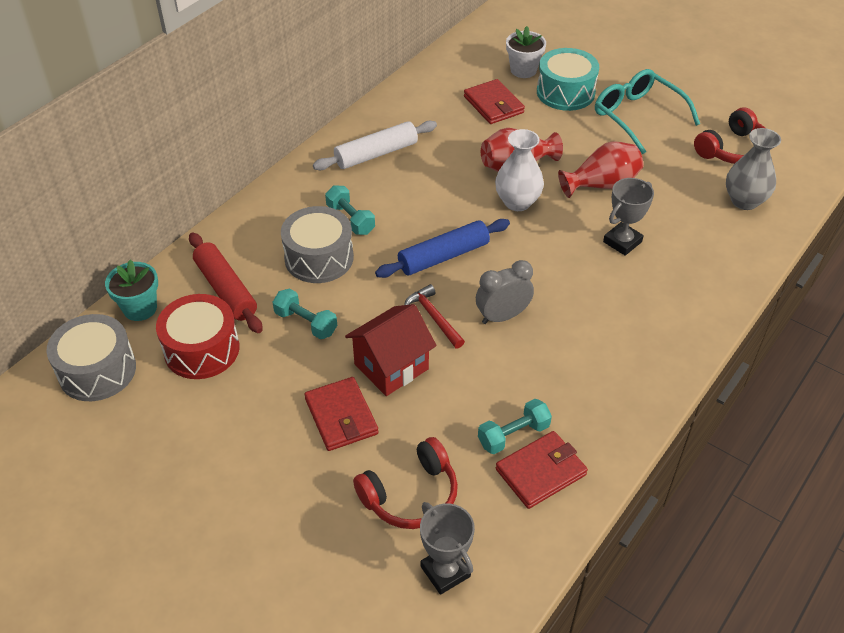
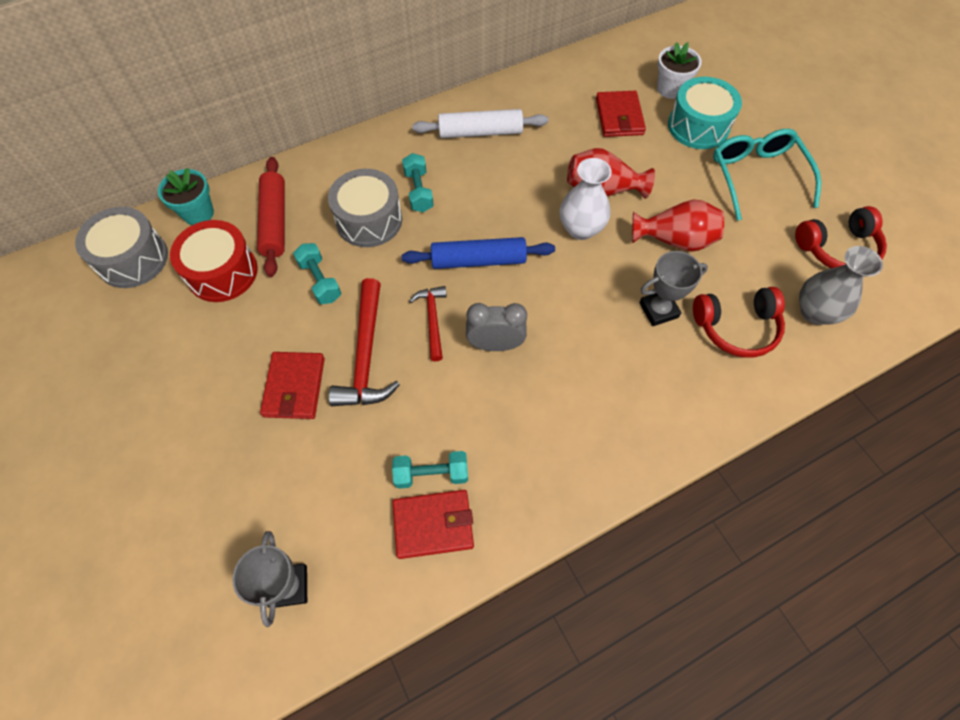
camera: 25 degrees right, 15 degrees up
red house [345,304,436,396] -> red hammer [329,278,400,406]
red headphones [353,437,458,529] -> red headphones moved to [693,287,785,358]

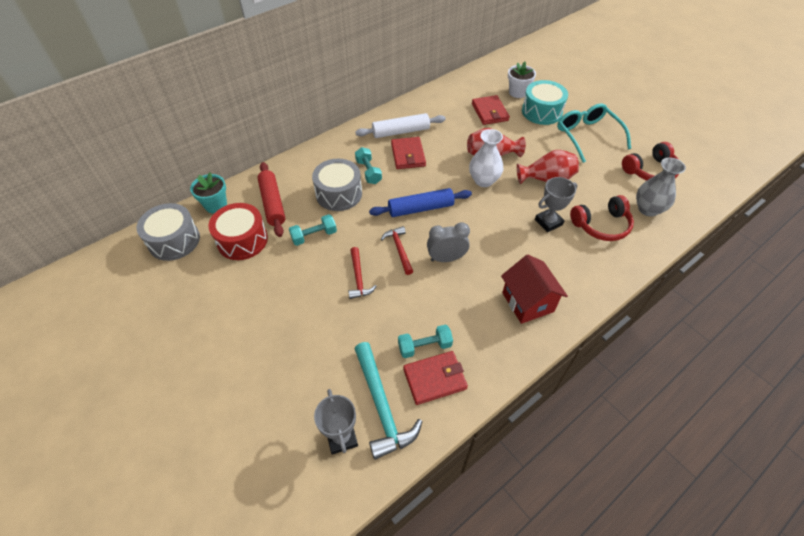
camera: 10 degrees left, 10 degrees down
red wallet [260,352,325,419] -> red wallet moved to [391,137,426,169]
turquoise dumbbell [293,243,341,304] -> turquoise dumbbell turned 75 degrees counterclockwise [289,214,337,246]
red hammer [329,278,400,406] -> red hammer [348,247,377,299], size x0.60
none -> turquoise hammer [355,342,423,460]
none -> red house [501,255,568,324]

